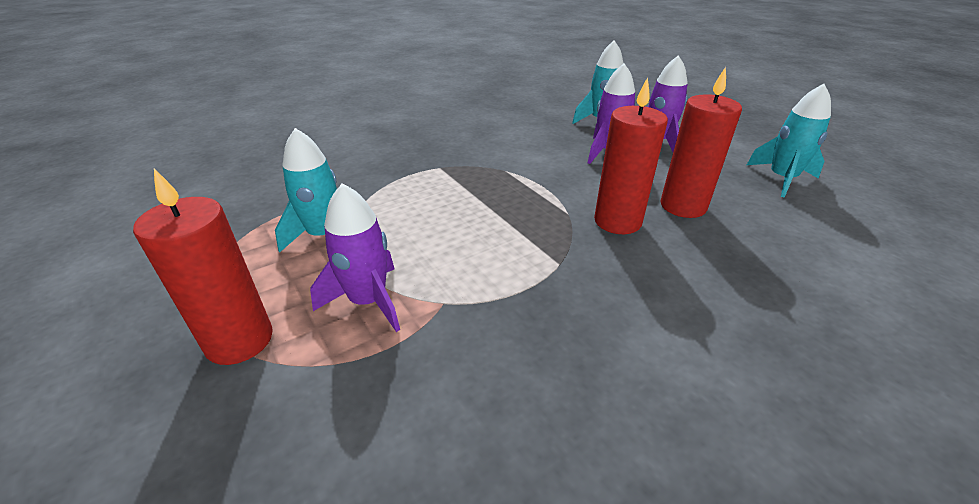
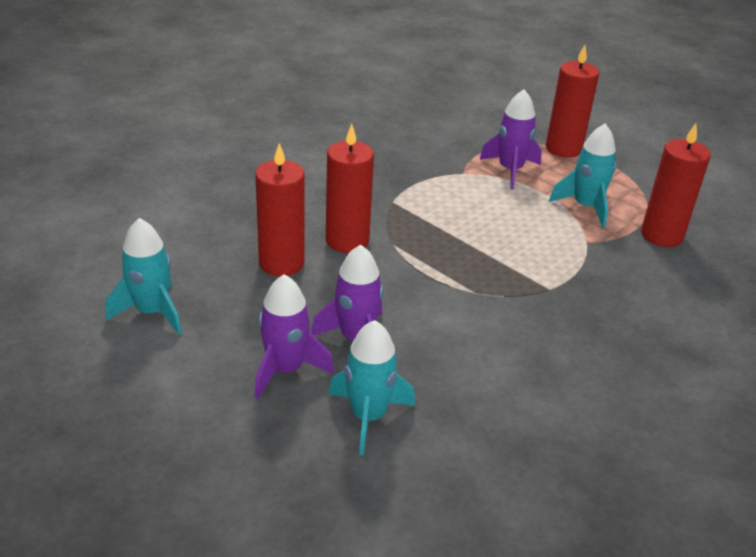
camera: 165 degrees right, 0 degrees up
none -> red candle [641,123,711,247]

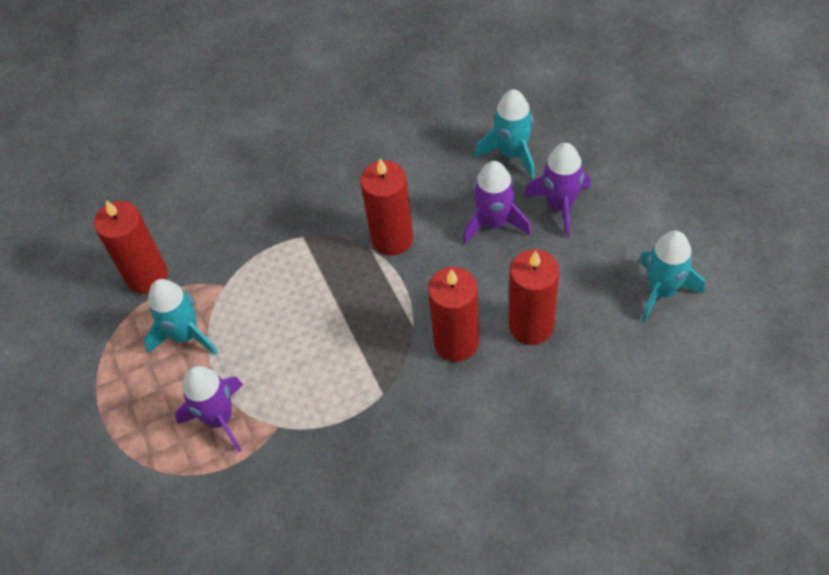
camera: 150 degrees left, 20 degrees up
red candle [546,45,599,158] -> red candle moved to [360,159,413,256]

